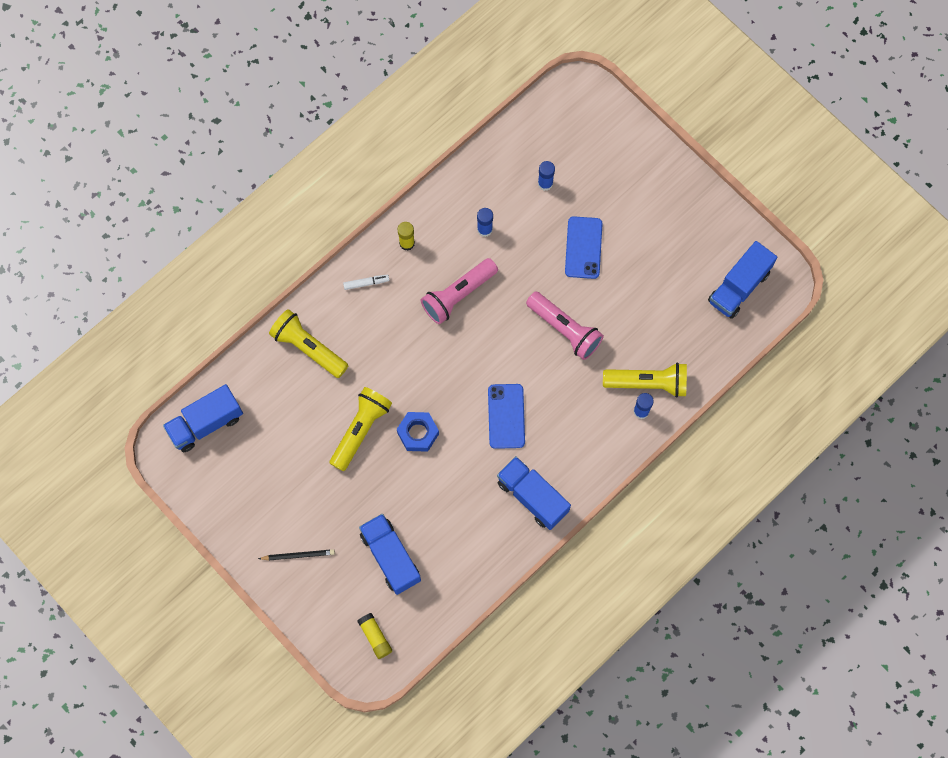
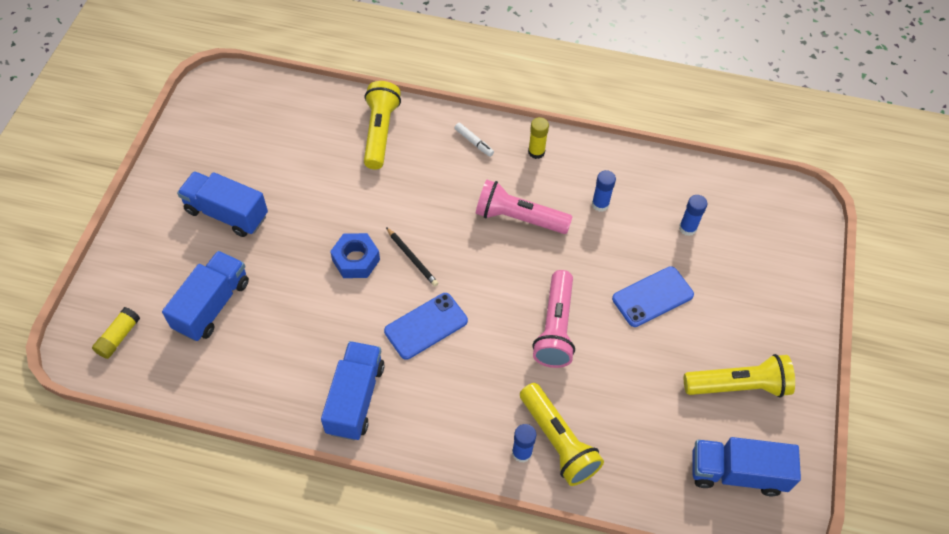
camera: 55 degrees right, 15 degrees down
blue truck [163,384,243,452] -> blue truck moved to [177,171,268,237]
black pencil [258,549,335,560] -> black pencil moved to [386,227,438,287]
yellow flashlight [330,387,392,471] -> yellow flashlight moved to [684,354,795,398]

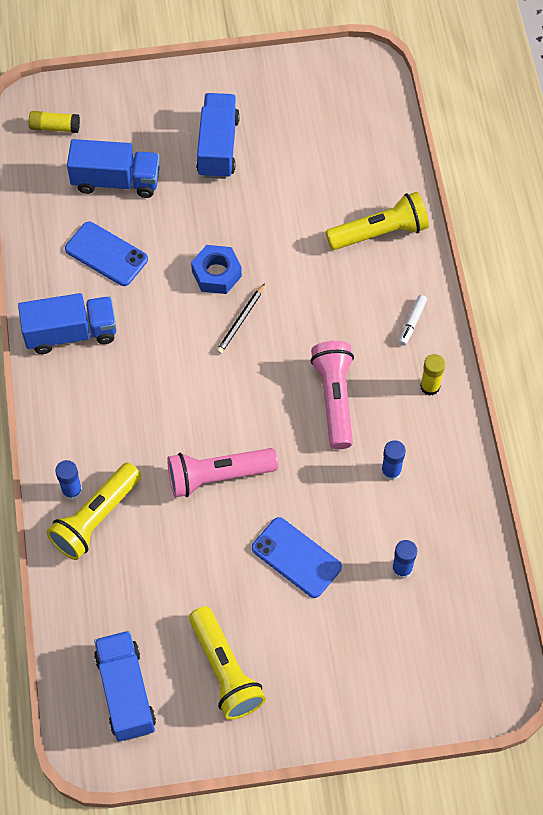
camera: 70 degrees right, 5 degrees up
blue phone [384,293,468,360] -> blue phone moved to [65,221,148,286]

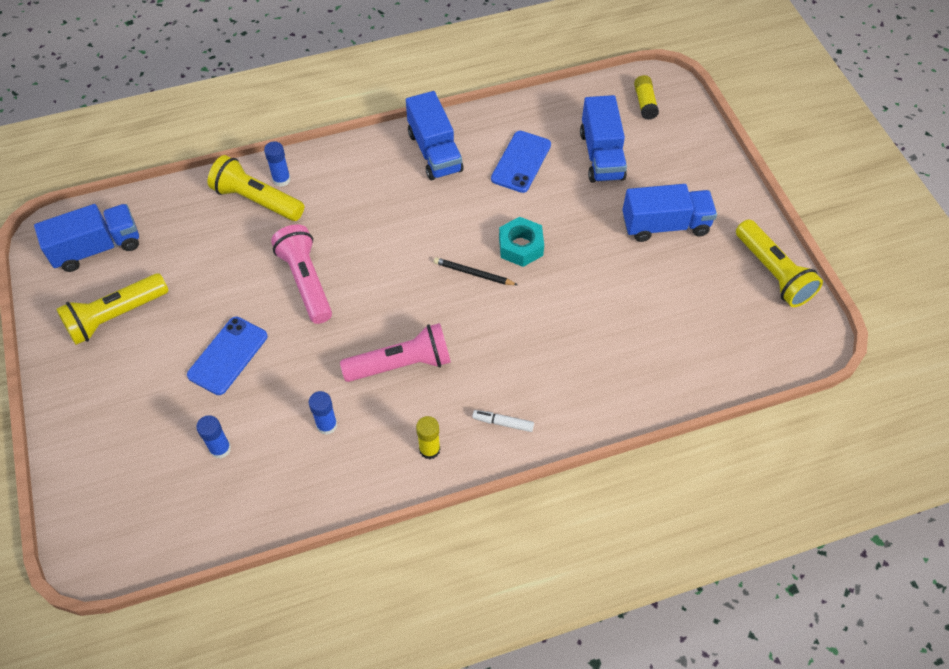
camera: 80 degrees right, 5 degrees down
blue nut [191,245,242,294] -> turquoise nut [499,217,544,267]
yellow flashlight [326,192,429,250] -> yellow flashlight moved to [736,219,823,307]

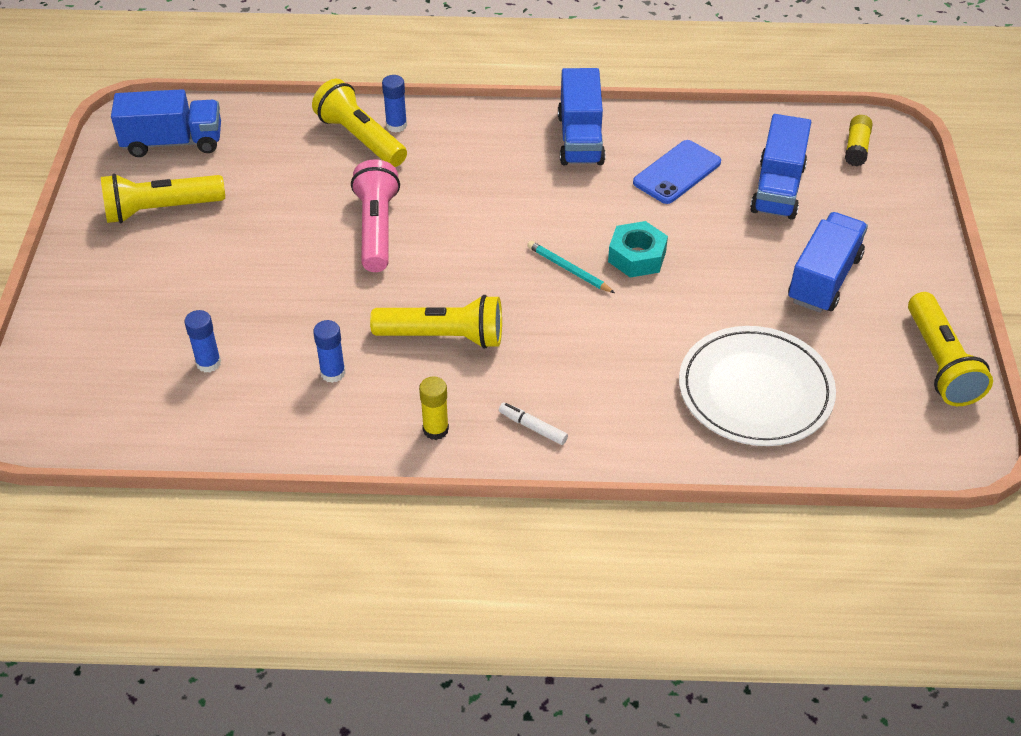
camera: 20 degrees right, 10 degrees down
blue phone [187,317,268,395] -> none
pink flashlight [340,323,451,382] -> yellow flashlight [370,295,502,349]
black pencil [434,257,518,285] -> turquoise pencil [527,241,615,293]
blue truck [622,184,717,242] -> blue truck turned 75 degrees counterclockwise [788,212,868,313]
none -> white plate [679,326,836,446]

